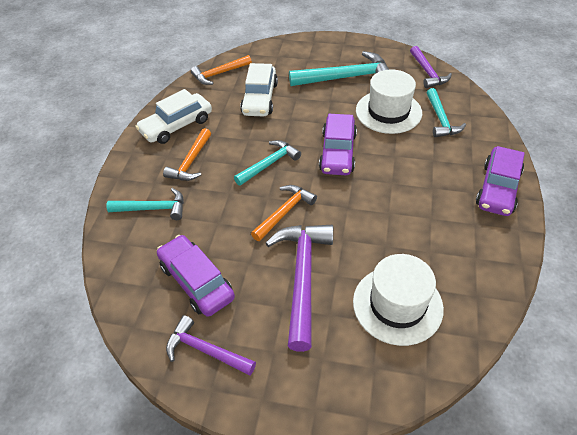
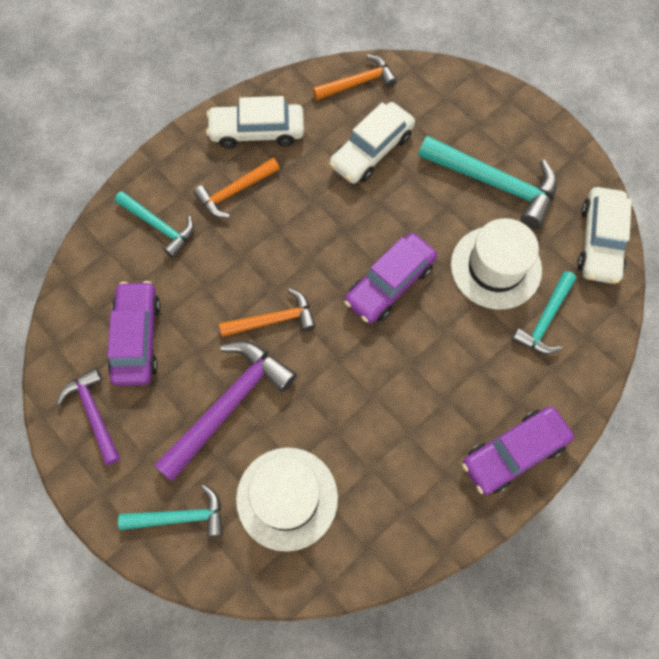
camera: 35 degrees right, 20 degrees up
orange hammer [191,55,252,85] -> orange hammer turned 150 degrees clockwise [313,54,397,100]
turquoise hammer [234,140,301,186] -> turquoise hammer moved to [118,485,223,537]
purple hammer [410,46,452,88] -> white car [577,187,632,284]

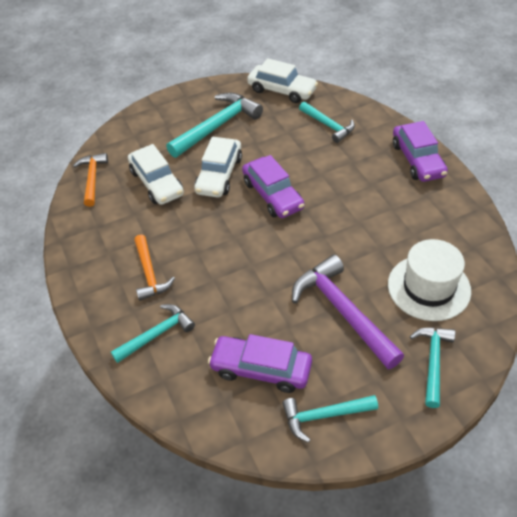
camera: 70 degrees left, 20 degrees down
purple hammer [57,368,120,465] -> turquoise hammer [282,395,378,443]
white car [206,96,304,149] -> white car moved to [194,137,242,198]
orange hammer [219,288,316,337] -> none
white hat [451,218,542,309] -> none

